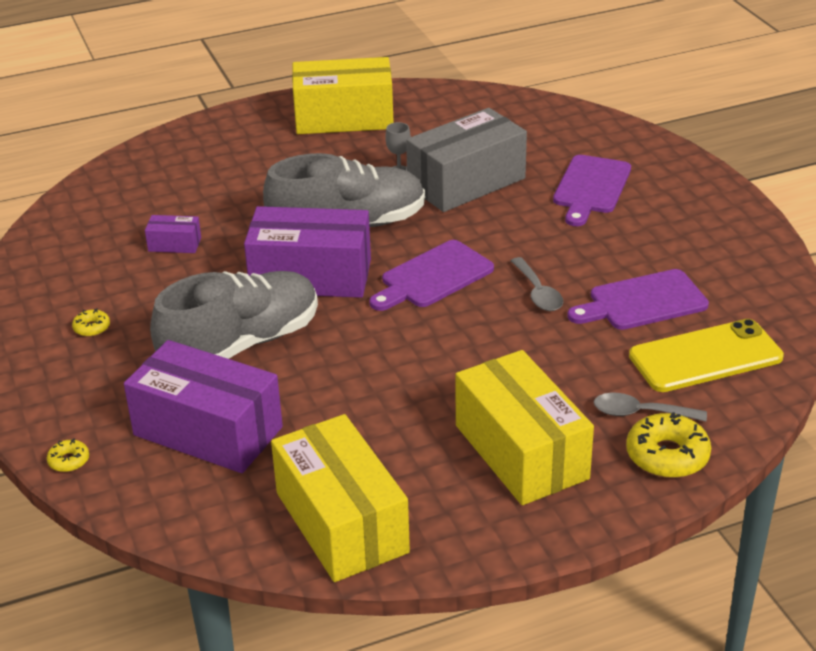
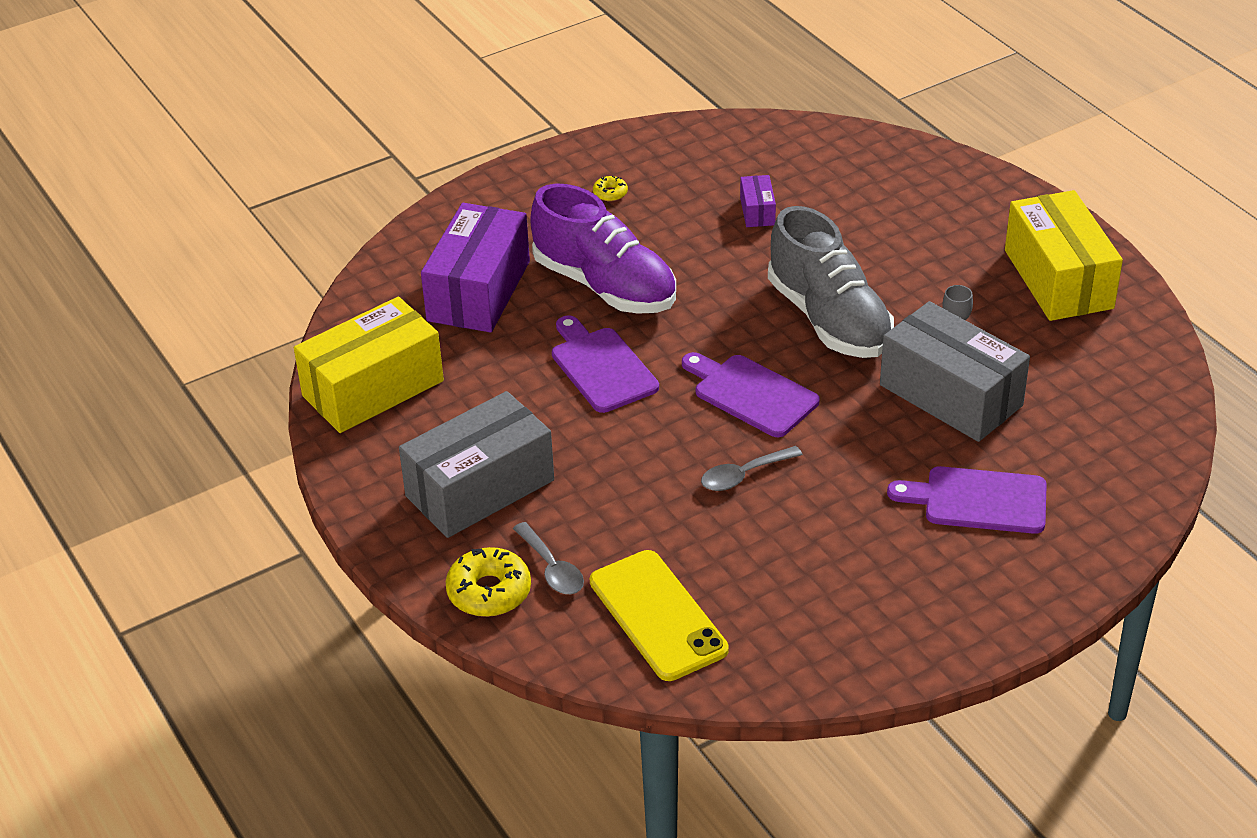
camera: 80 degrees right, 5 degrees up
yellow donut [47,438,89,472] -> none
grey shoe [150,271,318,359] -> purple shoe [530,183,676,314]
purple box [244,206,371,298] -> none
yellow box [455,350,594,505] -> grey box [399,391,554,538]
purple cutting board [567,269,709,330] -> purple cutting board moved to [552,316,659,413]
grey spoon [594,393,707,422] -> grey spoon turned 150 degrees clockwise [513,522,584,594]

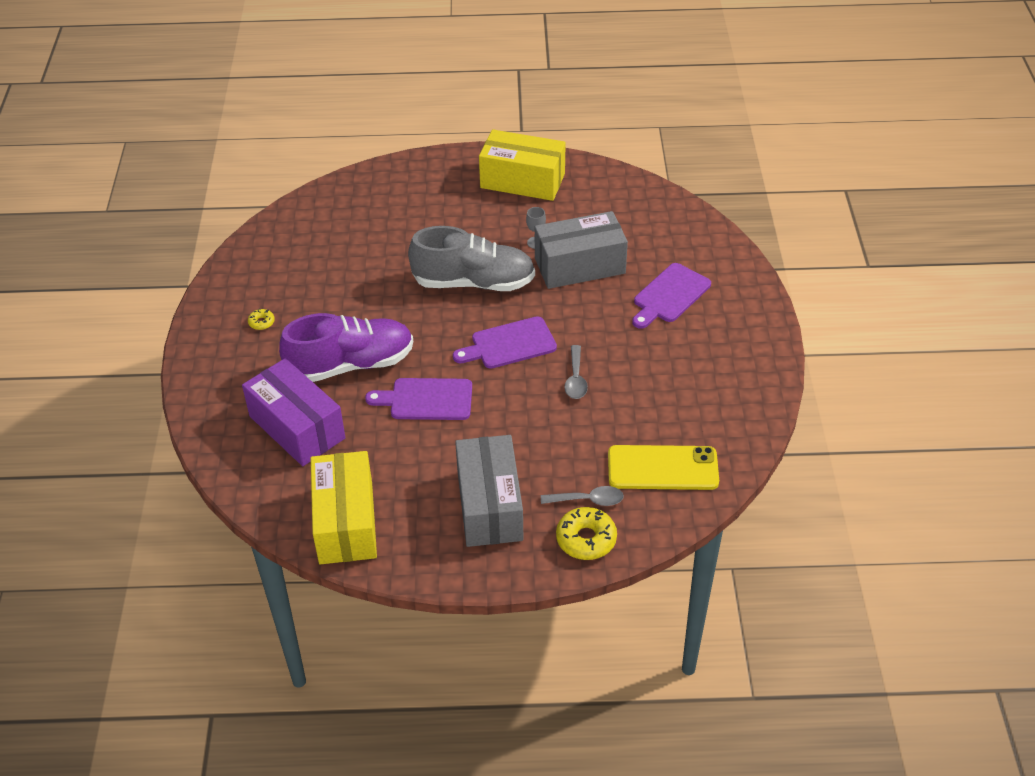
camera: 60 degrees left, 5 degrees up
purple box [740,175,776,227] -> none

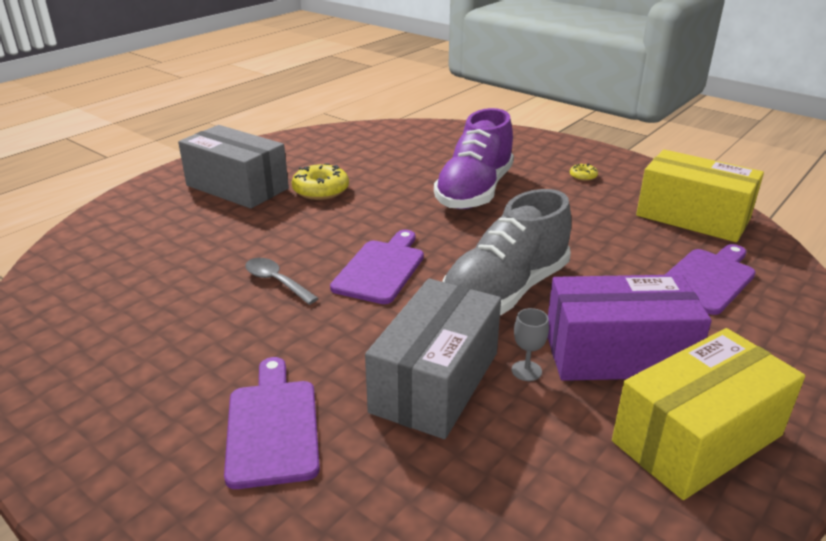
camera: 130 degrees right, 15 degrees down
purple box [242,358,345,466] -> purple box moved to [548,274,712,381]
yellow box [311,451,377,564] -> yellow box moved to [636,149,764,242]
purple cutting board [365,378,472,420] -> purple cutting board moved to [665,244,756,315]
grey spoon [541,486,624,506] -> none
yellow donut [556,507,617,560] -> yellow donut moved to [292,163,349,200]
yellow phone [608,445,719,490] -> none

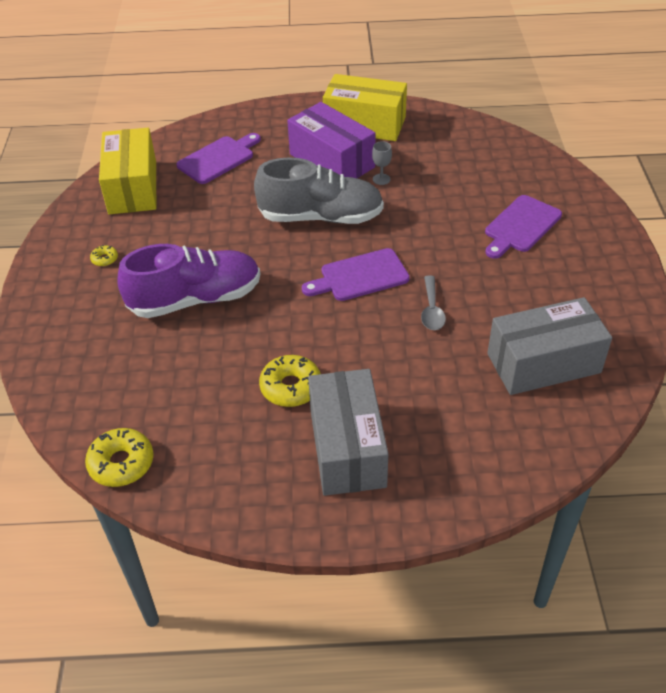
camera: 130 degrees left, 15 degrees up
grey box [365,279,501,439] -> grey box moved to [487,297,612,395]
purple cutting board [665,244,756,315] -> purple cutting board turned 135 degrees clockwise [176,133,261,184]
none -> yellow donut [85,428,154,487]

